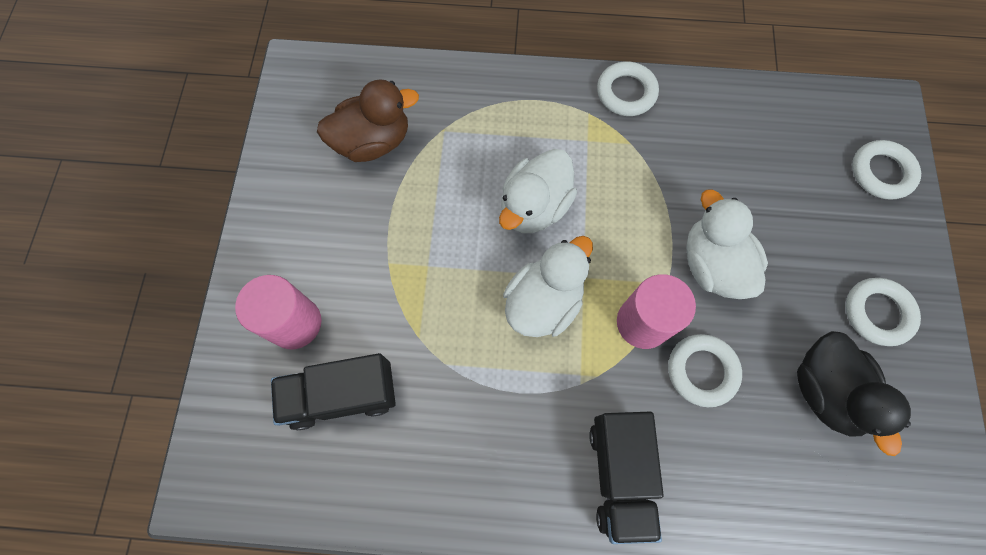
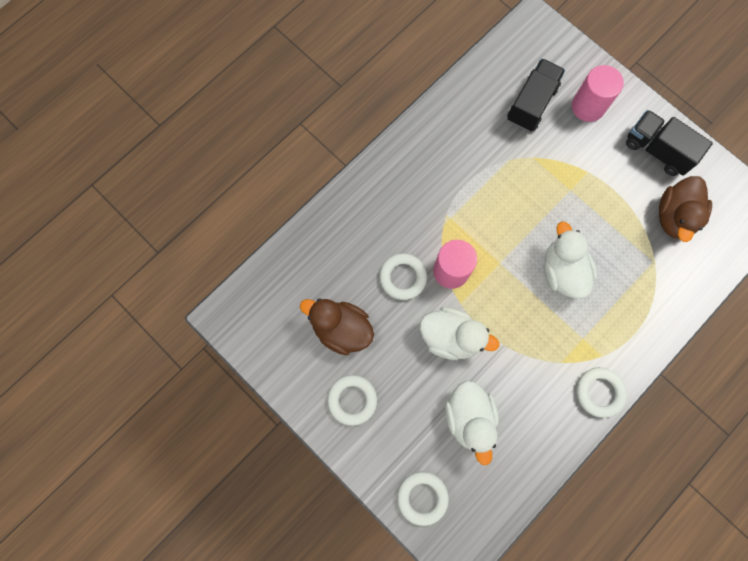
camera: 130 degrees right, 5 degrees up
white duck [503,236,593,337] -> white duck moved to [445,381,499,465]
black truck [589,412,664,544] -> black truck moved to [626,110,713,176]
black duck [797,331,911,456] -> brown duck [300,298,374,355]

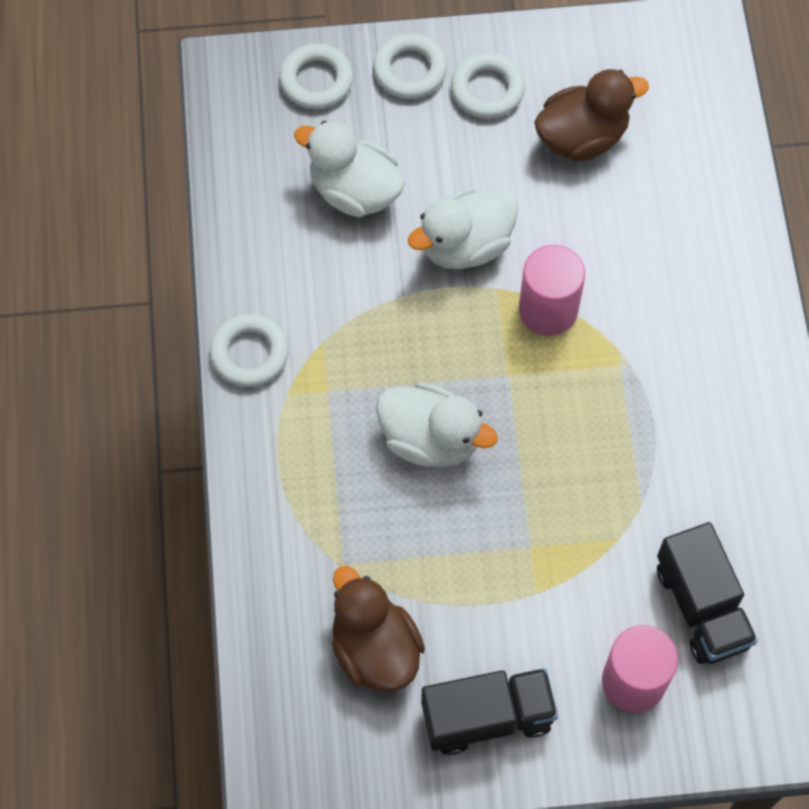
camera: 130 degrees right, 10 degrees down
white ring [379,254,427,300] -> white ring moved to [373,33,447,99]

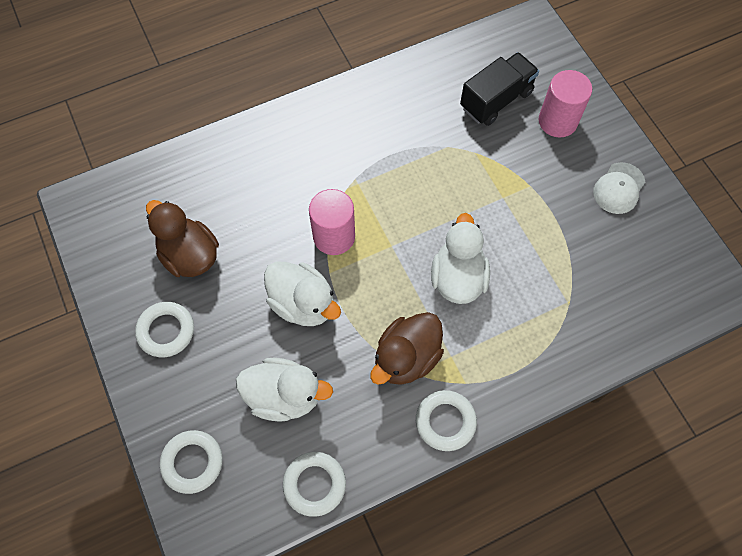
camera: 110 degrees left, 0 degrees up
white duck [294,121,405,217] -> white duck turned 90 degrees counterclockwise [236,358,333,422]
brown duck [332,566,425,692] -> brown duck moved to [370,312,444,385]
white ring [373,33,447,99] -> white ring moved to [283,452,346,517]
black truck [421,668,558,755] -> white cap [593,162,645,214]

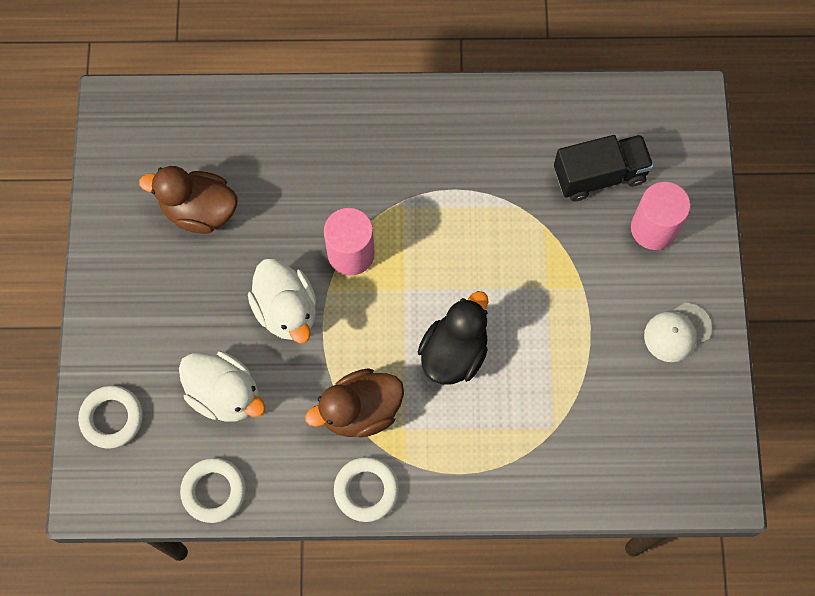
camera: 25 degrees right, 5 degrees up
white ring [135,302,194,357] -> none
brown duck [146,200,219,277] -> brown duck turned 60 degrees counterclockwise [139,166,238,234]
white duck [431,213,490,304] -> black duck [418,291,488,385]

